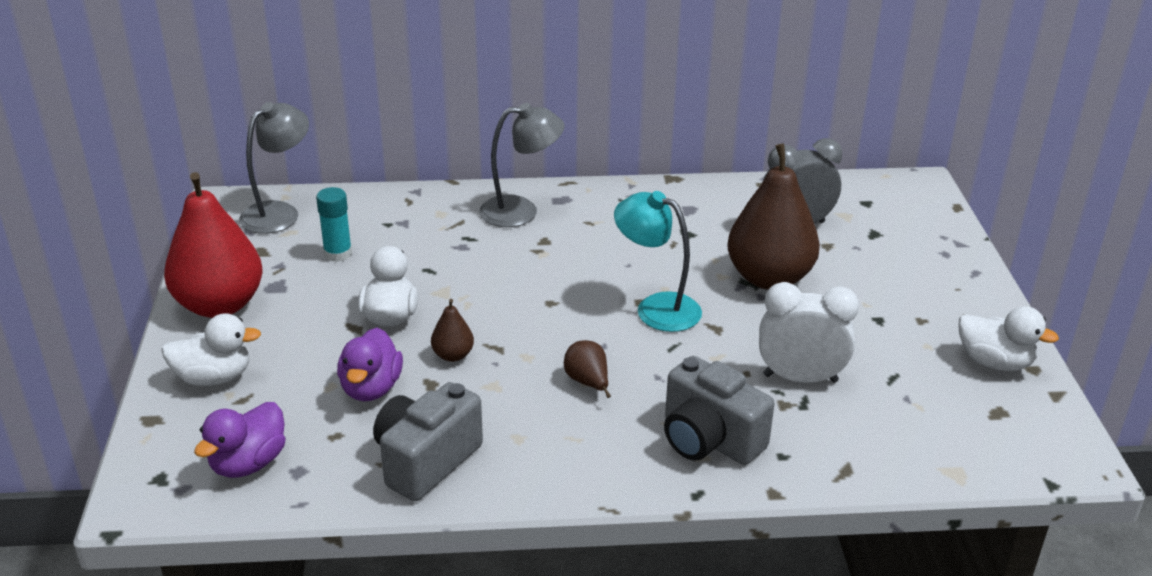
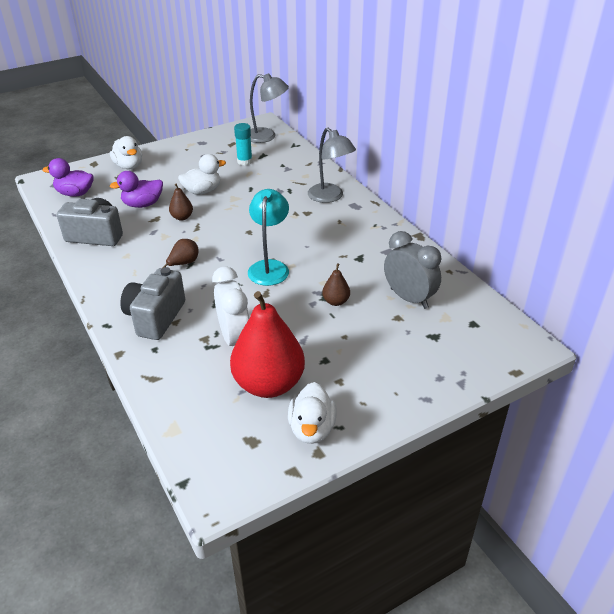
camera: 65 degrees right, 5 degrees up
red pear [164,172,263,318] -> red pear moved to [230,291,305,398]
brown pear [727,144,820,290] -> brown pear [322,263,350,306], size x0.44

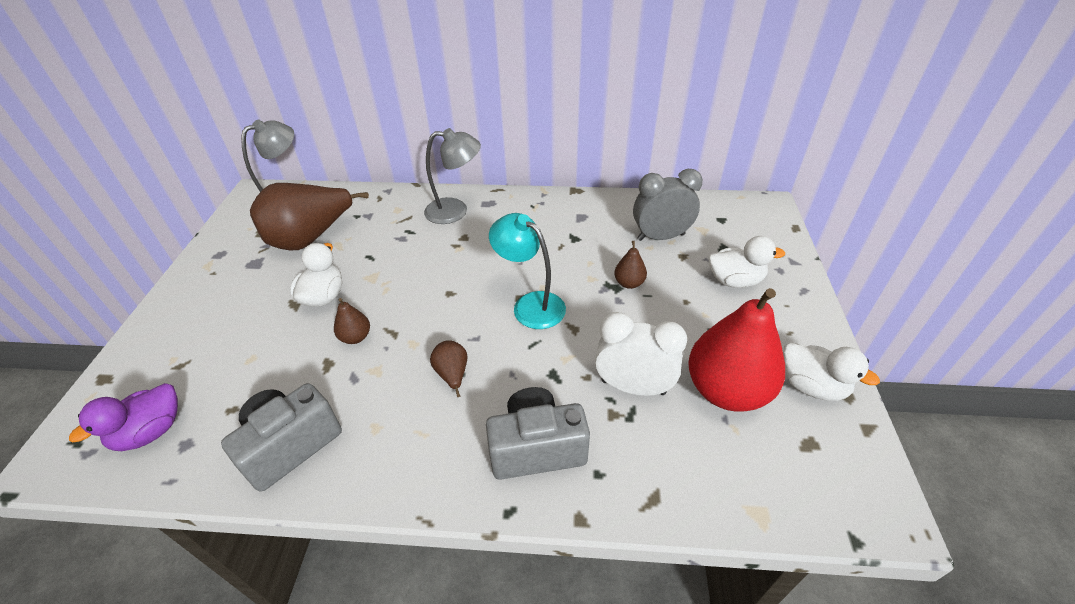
camera: 55 degrees left, 5 degrees up
white duck [110,136,142,169] -> white duck moved to [708,236,785,288]
purple duck [110,171,163,208] -> none
grey camera [120,267,185,340] -> grey camera turned 120 degrees clockwise [486,387,590,480]
turquoise glue stick [234,123,253,165] -> brown pear [250,183,369,250]

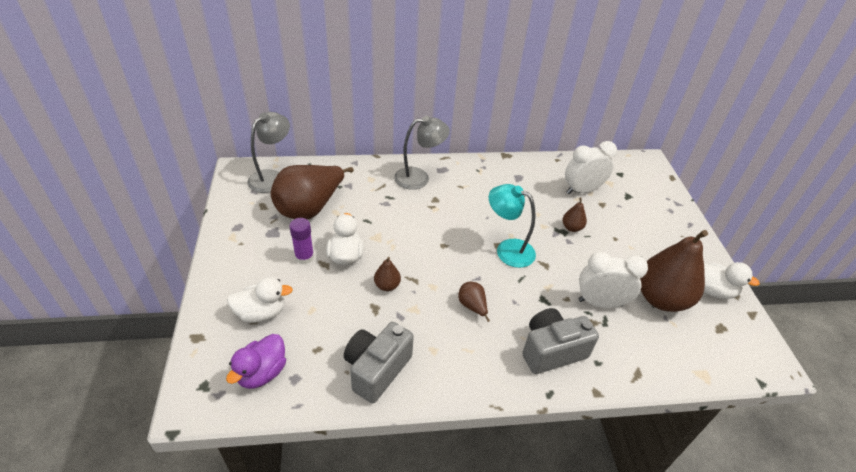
camera: 15 degrees left, 0 degrees up
grey clock [633,169,703,241] -> white clock [565,141,617,194]
red pear [688,288,785,412] -> brown pear [640,230,708,312]
white duck [708,236,785,288] -> white duck moved to [227,277,293,323]
none -> purple glue stick [289,218,314,264]

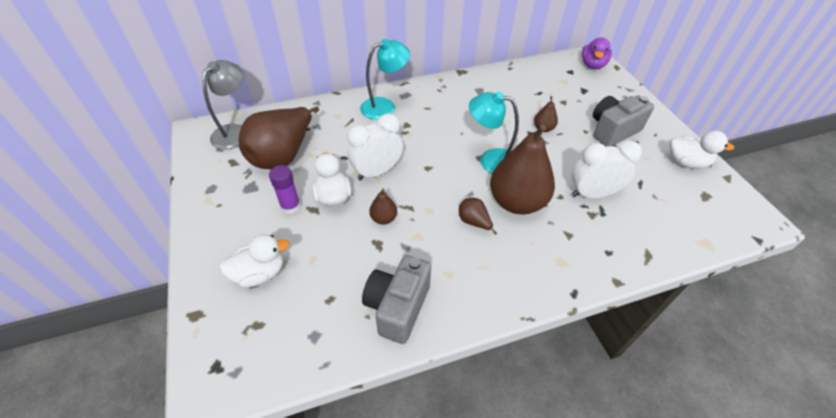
camera: 10 degrees left, 5 degrees up
purple duck [226,334,286,389] -> purple duck moved to [582,38,612,69]
grey lamp [394,116,450,190] -> turquoise lamp [360,39,410,120]
grey camera [522,308,599,374] -> grey camera moved to [593,95,654,147]
white clock [565,141,617,194] -> white clock moved to [347,114,403,180]
brown pear [640,230,708,312] -> brown pear moved to [490,125,555,214]

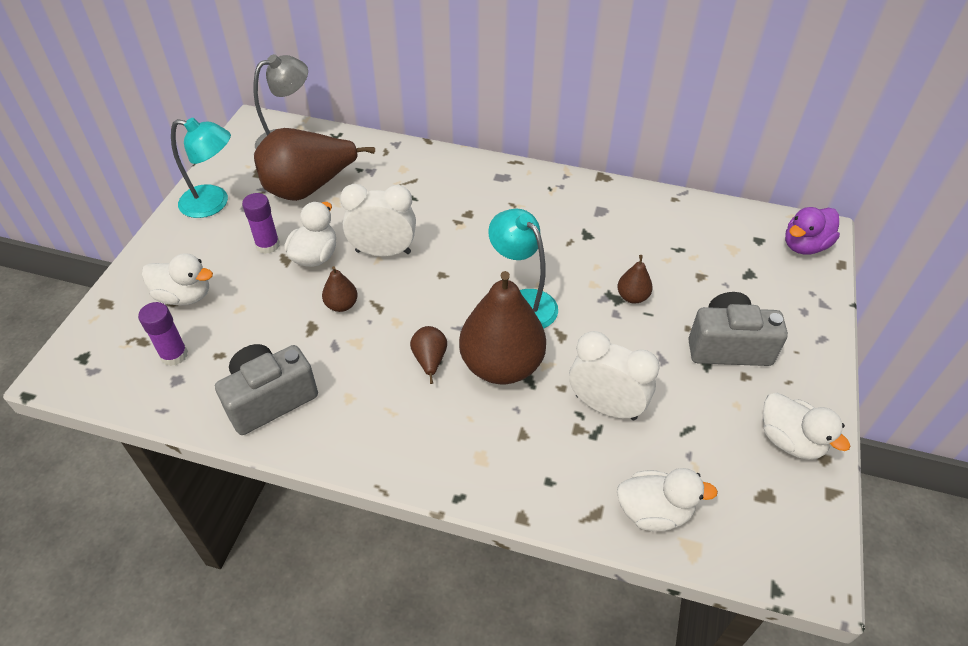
camera: 35 degrees right, 0 degrees up
turquoise lamp [360,39,410,120] -> turquoise lamp moved to [171,118,231,218]
none -> purple glue stick [138,302,188,366]
none -> white duck [617,468,718,531]

